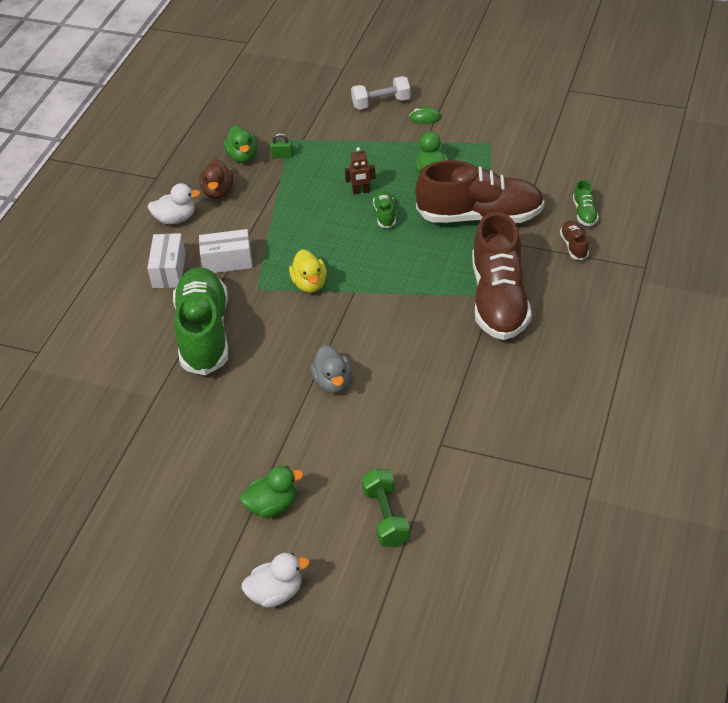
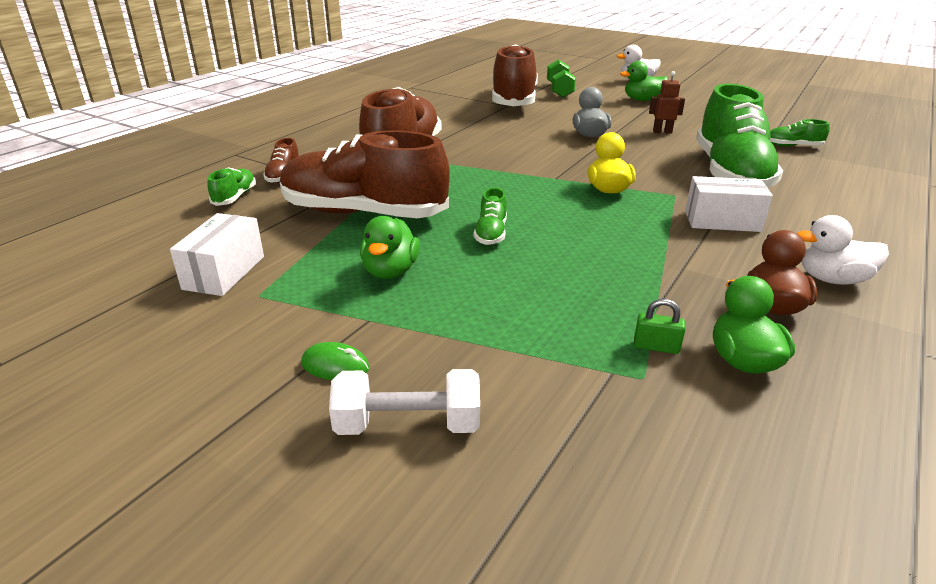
camera: 170 degrees left, 15 degrees down
white box [147,233,186,288] -> white box moved to [170,213,264,296]
brown robot [345,147,376,194] -> brown robot moved to [649,71,685,134]
none -> brown shoe [492,44,538,106]
none -> green shoe [770,119,830,147]

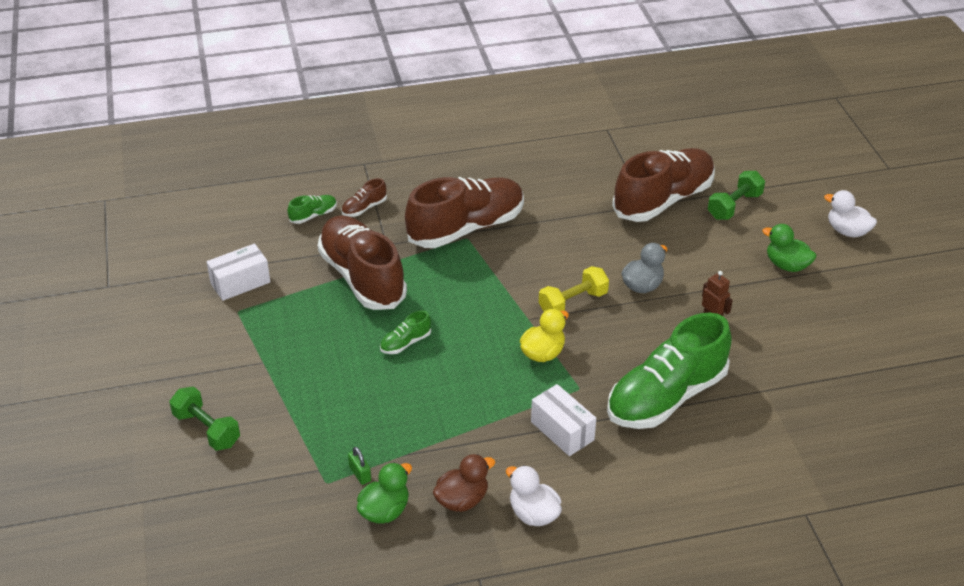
camera: 45 degrees right, 10 degrees up
green mouse [301,342,369,380] -> none
white dumbbell [329,369,480,435] -> green dumbbell [169,386,240,451]
green duck [360,216,420,279] -> none
green shoe [770,119,830,147] -> none
none -> yellow dumbbell [539,266,609,312]

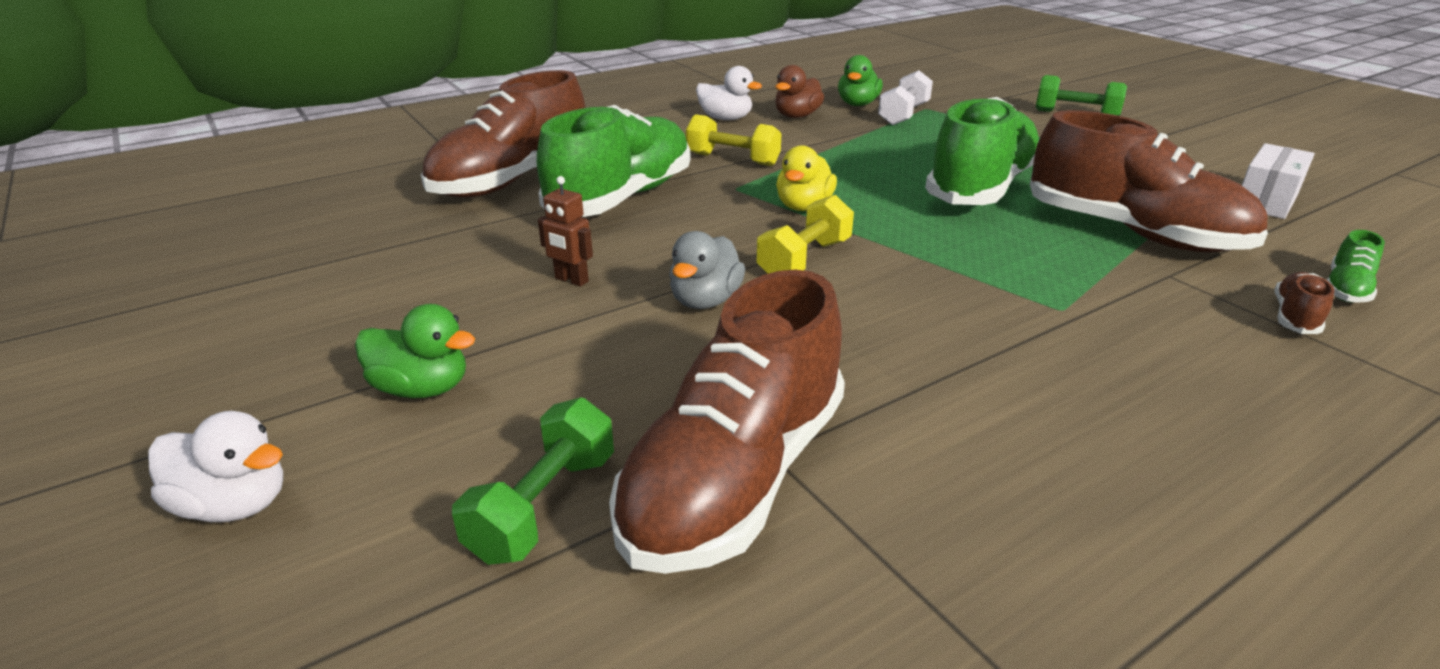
camera: 160 degrees right, 10 degrees down
green padlock [348,447,371,485] -> white dumbbell [878,70,933,125]
green shoe [380,310,431,354] -> green shoe [925,97,1038,205], size x2.45
brown shoe [405,177,524,248] -> brown shoe moved to [421,70,585,198]
white box [531,384,596,456] -> yellow dumbbell [686,114,782,166]

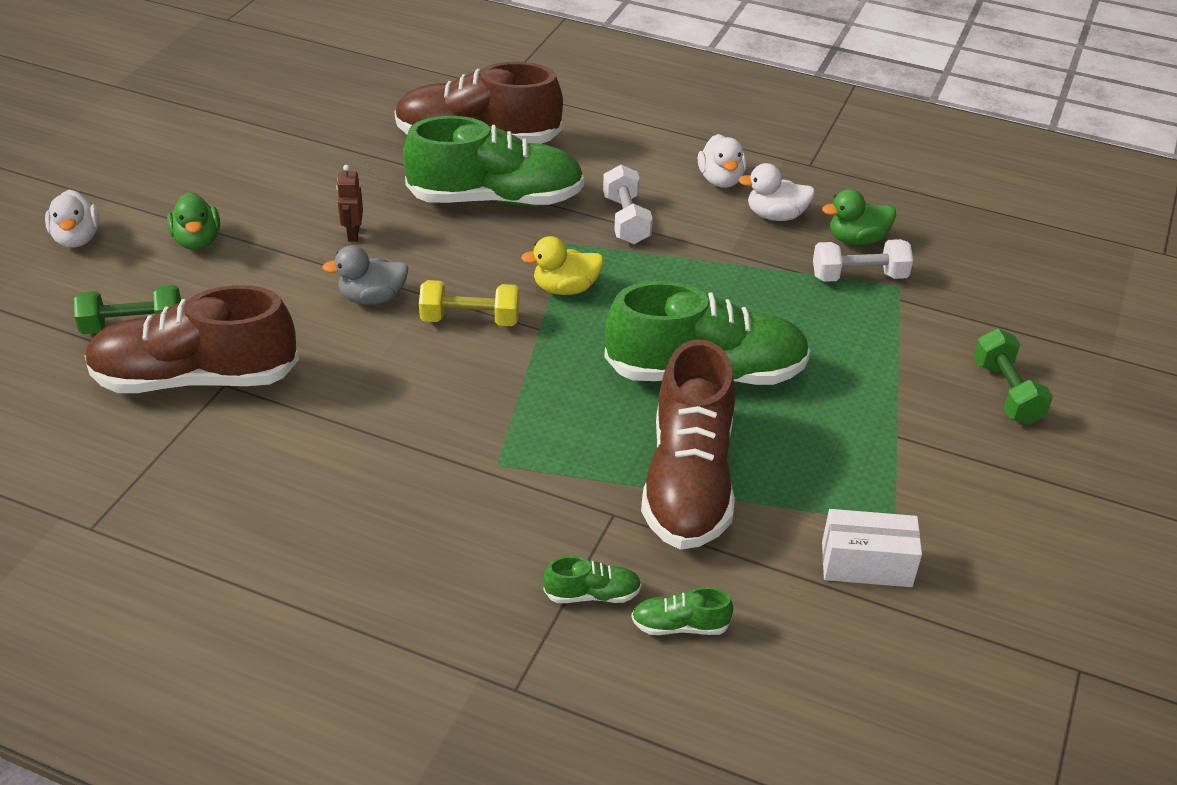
camera: 55 degrees right, 10 degrees up
yellow dumbbell [686,114,782,166] -> white dumbbell [603,165,653,244]
brown duck [775,65,824,118] -> white duck [738,163,815,221]
brown shoe [1274,272,1334,334] -> green shoe [543,556,642,603]

